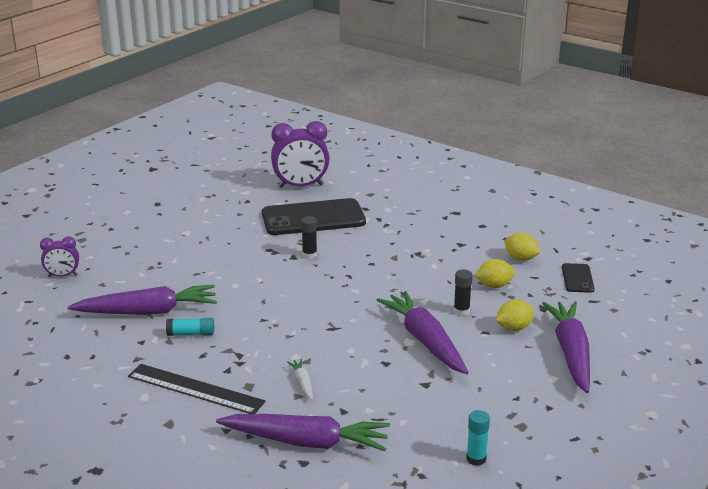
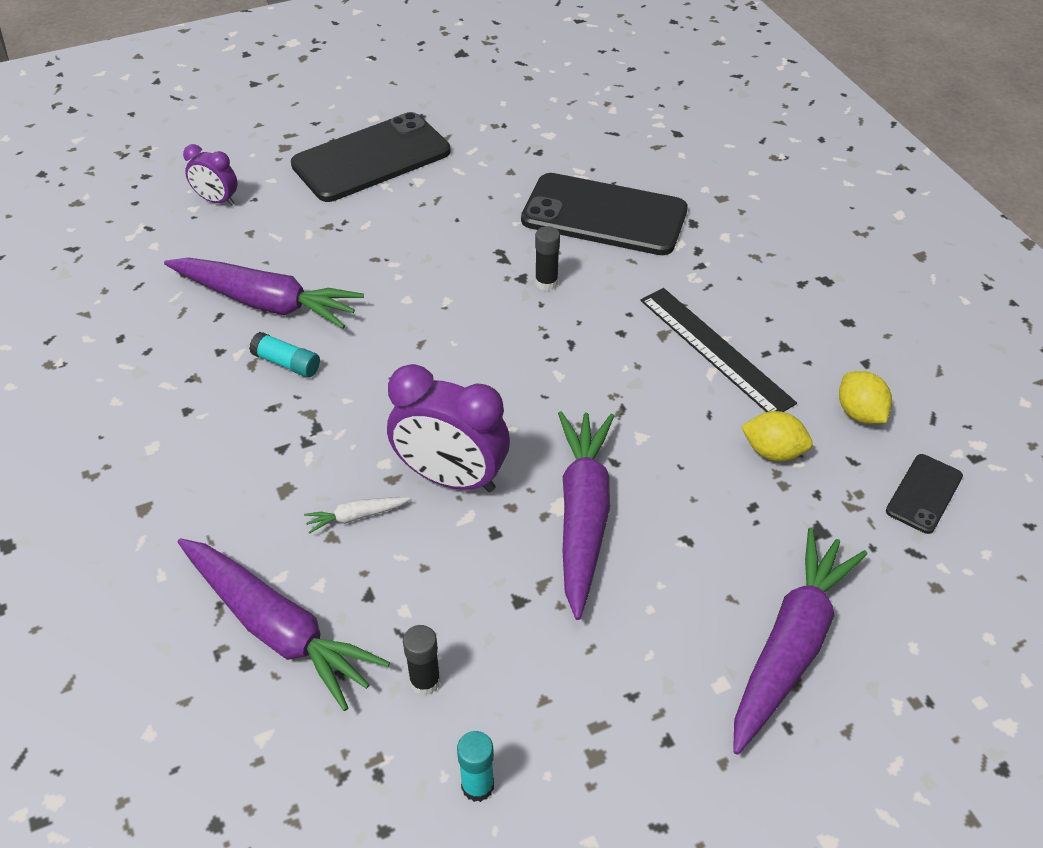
camera: 30 degrees right, 20 degrees up
black ruler [128,364,266,414] -> black ruler moved to [641,288,797,412]
purple clock [271,121,329,188] -> purple clock moved to [387,364,510,492]
white carrot [287,359,313,400] -> white carrot turned 120 degrees counterclockwise [304,497,411,534]
black glue stick [454,269,472,316] -> black glue stick moved to [403,625,441,696]
yellow lemon [495,300,535,331] -> none
none -> black phone [291,112,451,202]

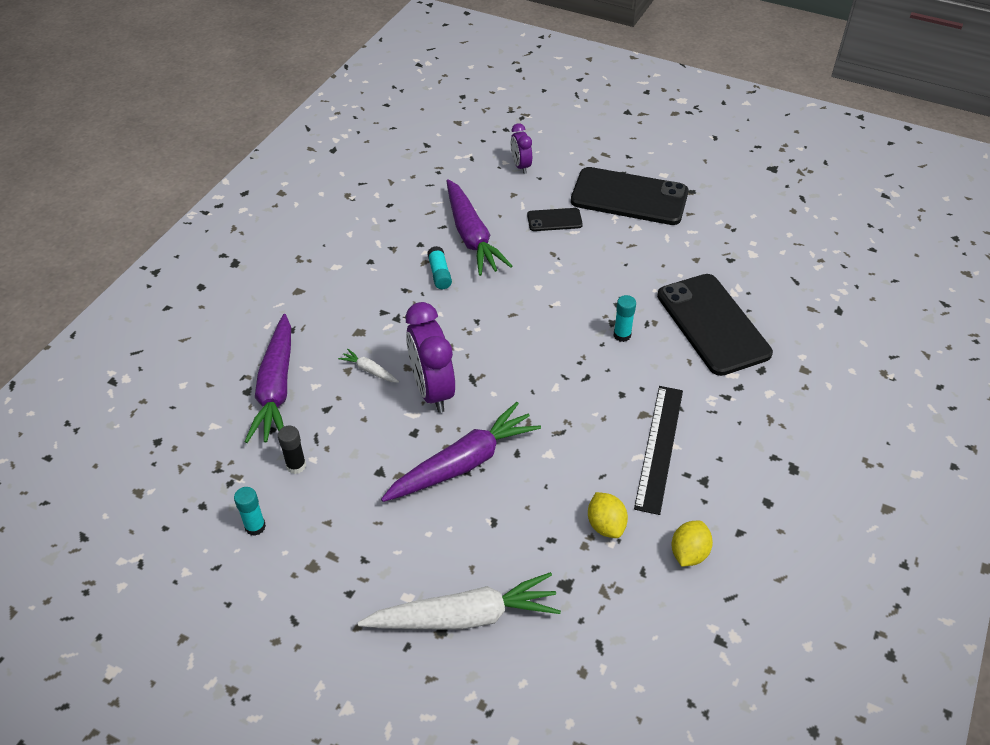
camera: 50 degrees right, 0 degrees up
black glue stick [535,226,560,291] -> turquoise glue stick [613,295,636,342]
purple carrot [733,528,867,755] -> white carrot [358,572,561,630]
black phone [886,454,963,534] -> black phone moved to [527,208,583,231]

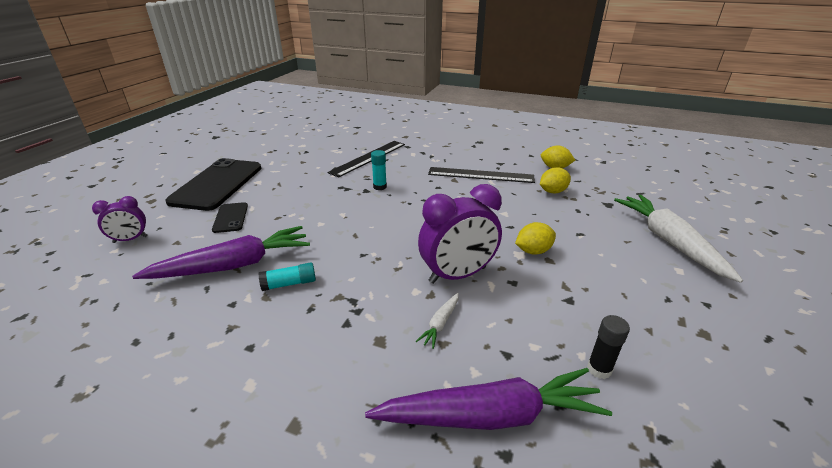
camera: 95 degrees left, 15 degrees down
turquoise glue stick [234,487,266,536] -> none
purple carrot [381,402,541,502] -> yellow lemon [515,222,556,255]
black phone [657,274,773,376] -> black ruler [327,141,405,177]

